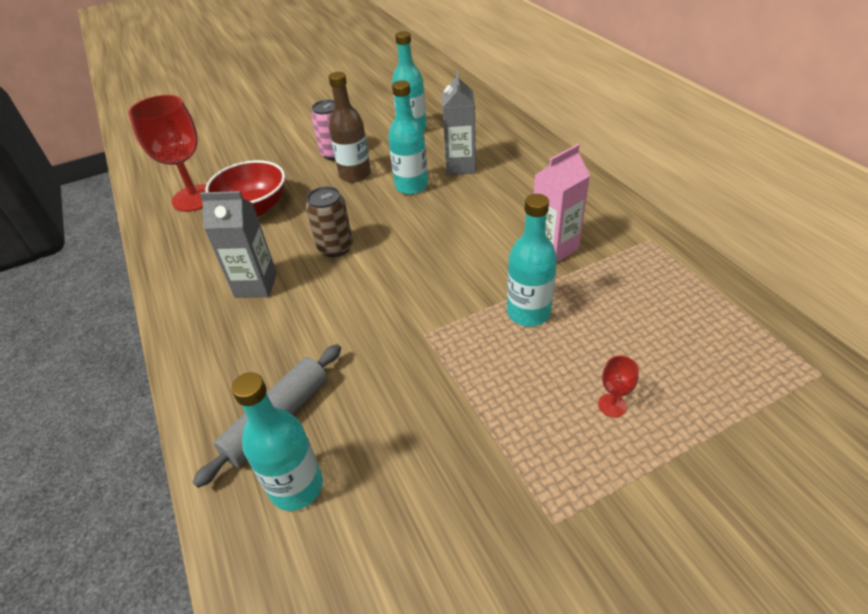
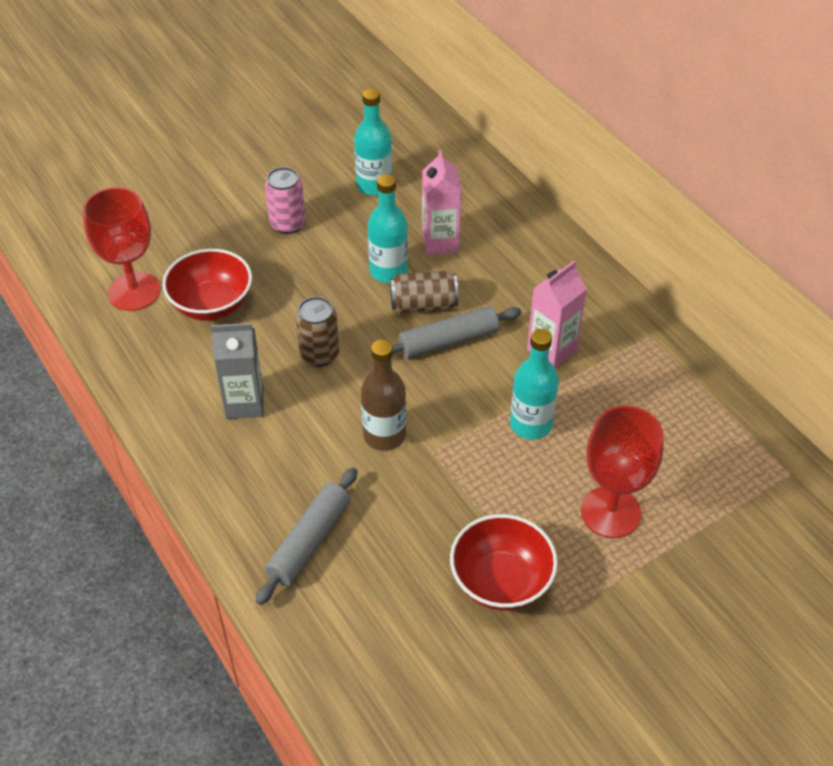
camera: 10 degrees left, 5 degrees up
turquoise bottle [231,372,323,511] -> none
brown bottle [329,72,371,182] -> brown bottle moved to [361,340,406,451]
grey carton [442,71,476,175] -> pink carton [422,150,462,255]
red goblet [598,356,639,417] -> red goblet [581,406,664,538], size x2.44
none -> brown can [390,271,458,313]
none -> grey rolling pin [392,306,521,359]
none -> red bowl [450,514,558,610]

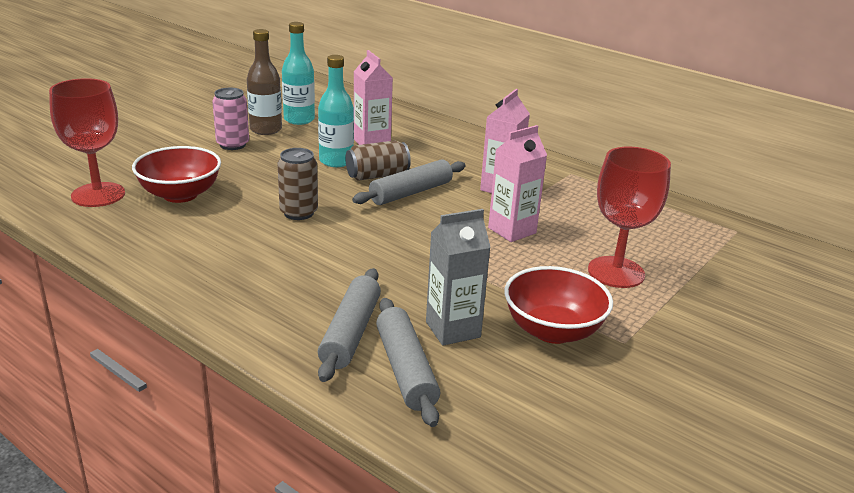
camera: 20 degrees left, 20 degrees down
grey carton [211,323,264,419] -> grey carton moved to [426,209,491,346]
brown bottle [361,340,406,451] -> brown bottle moved to [247,29,282,135]
turquoise bottle [510,329,559,440] -> pink carton [488,125,547,242]
none -> grey rolling pin [376,298,440,427]

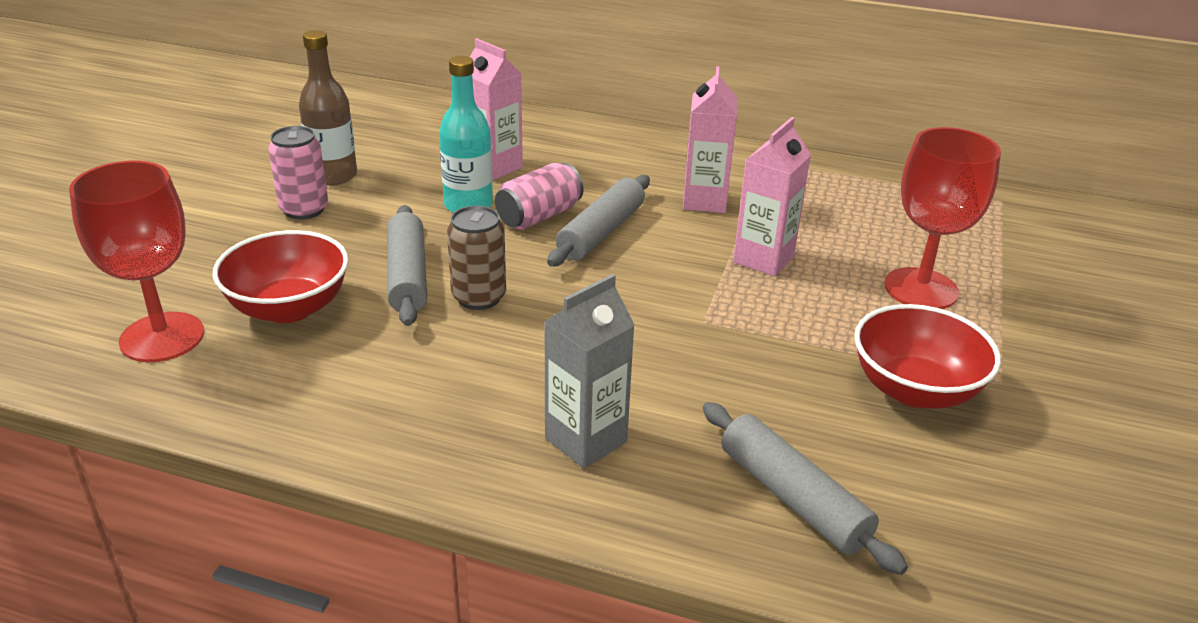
camera: 20 degrees left, 5 degrees up
turquoise bottle [282,22,315,125] -> none
grey rolling pin [318,268,381,382] -> grey rolling pin moved to [387,205,427,326]
brown can [345,140,411,181] -> pink can [495,163,583,230]
grey carton [426,209,491,346] -> grey carton moved to [544,274,635,469]

